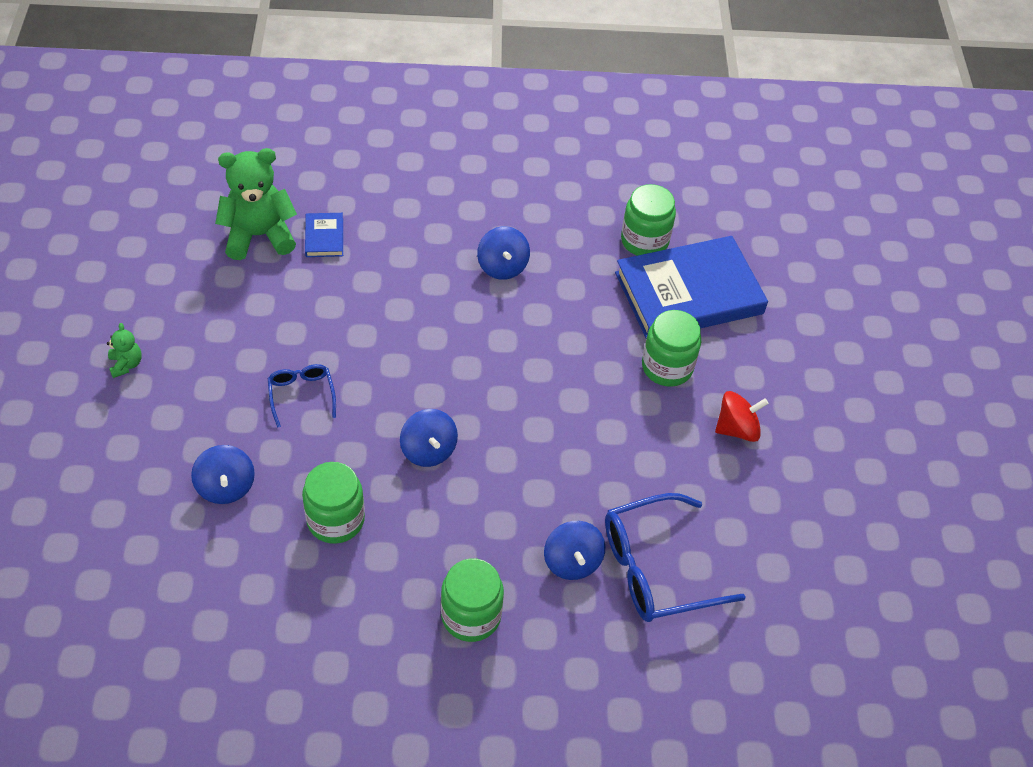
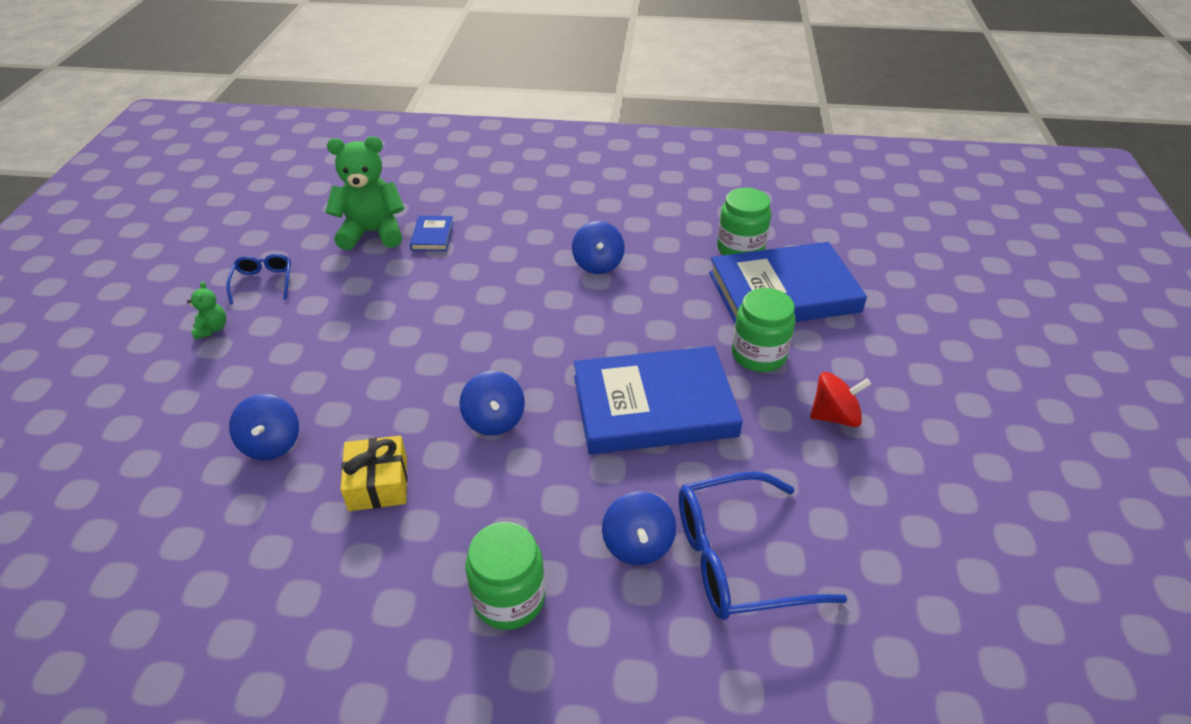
camera: 10 degrees right, 10 degrees down
blue glasses [268,364,336,428] -> blue glasses moved to [226,254,291,305]
green jar [302,462,365,544] -> yellow gift [341,436,407,511]
none -> blue book [574,346,743,455]

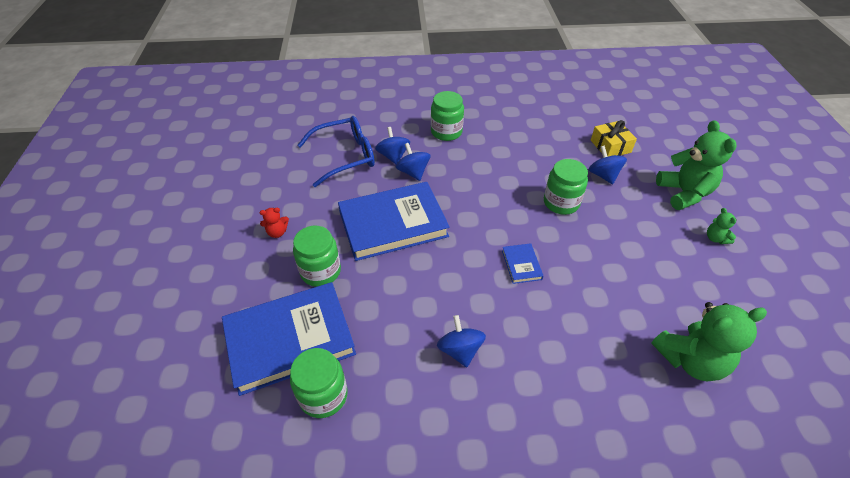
camera: 170 degrees right, 5 degrees up
blue glasses [226,254,291,305] -> none
yellow gift [341,436,407,511] -> yellow gift moved to [591,120,637,156]
blue book [410,216,454,251] -> blue book moved to [502,243,543,284]
blue spinning top [459,371,525,436] -> blue spinning top moved to [395,143,430,181]
red spinning top [810,372,871,427] -> red teddy bear [260,208,289,238]
none -> green jar [544,159,588,215]
none -> green teddy bear [656,120,737,210]

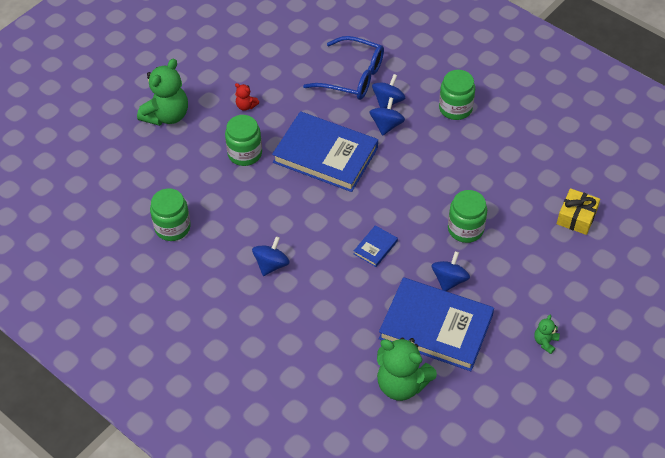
camera: 45 degrees right, 5 degrees up
blue book [222,282,356,396] -> blue book moved to [379,277,494,371]
blue spinning top [589,145,627,184] -> blue spinning top moved to [431,251,470,291]
green teddy bear [656,120,737,210] -> green teddy bear moved to [137,58,188,126]

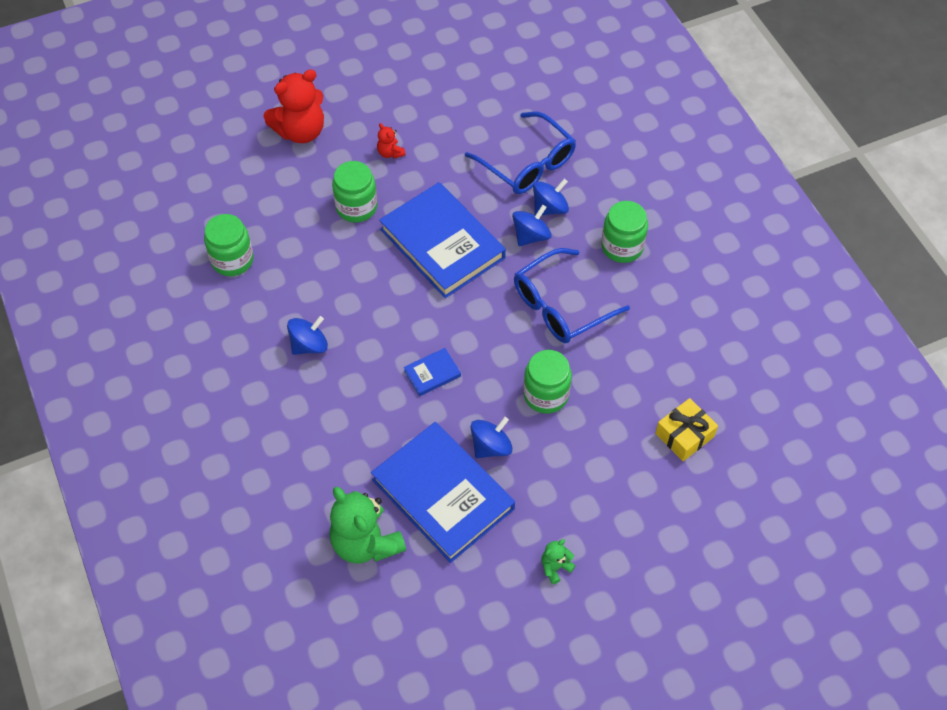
camera: 25 degrees right, 5 degrees up
green teddy bear [137,58,188,126] -> red teddy bear [264,69,324,143]
none -> blue glasses [514,248,630,343]

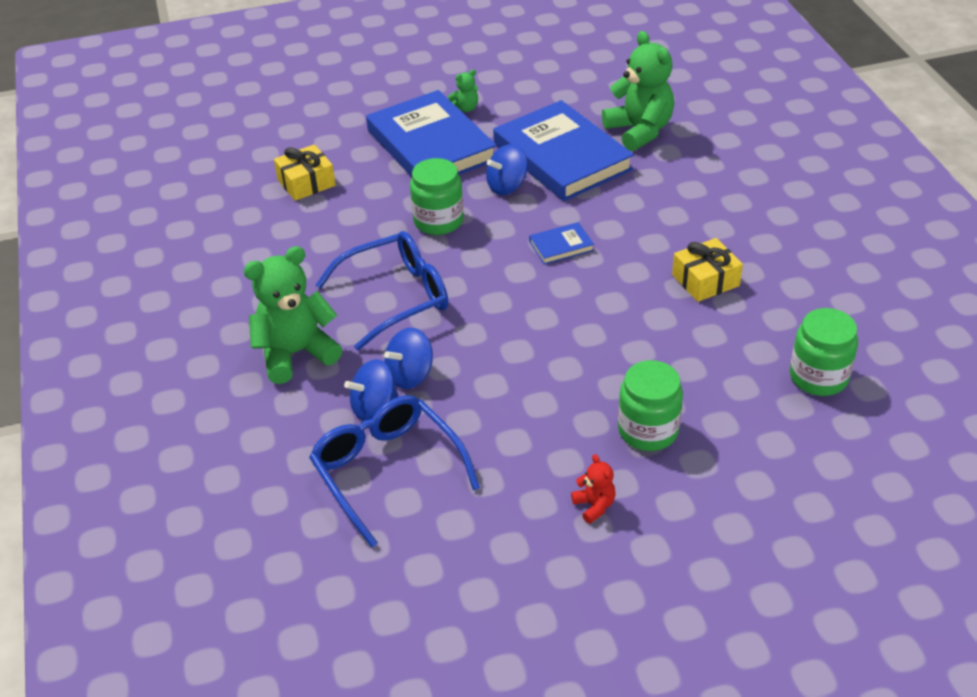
camera: 170 degrees left, 15 degrees down
red teddy bear [264,69,324,143] -> none
blue spinning top [287,316,328,355] -> yellow gift [672,238,743,302]
blue book [379,182,506,298] -> blue book moved to [366,90,497,177]
green jar [601,201,648,263] -> green teddy bear [243,246,342,384]

